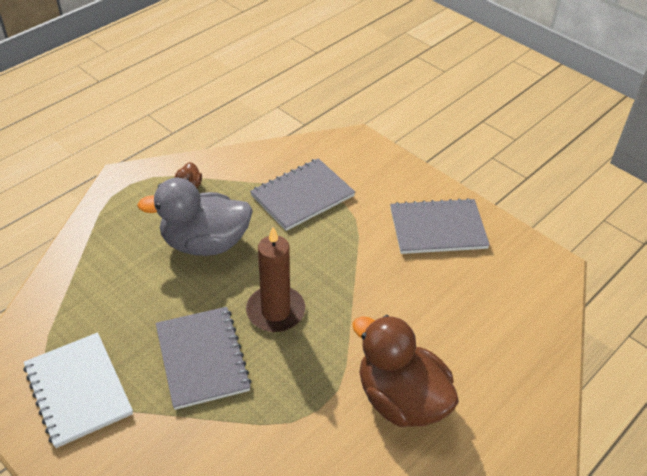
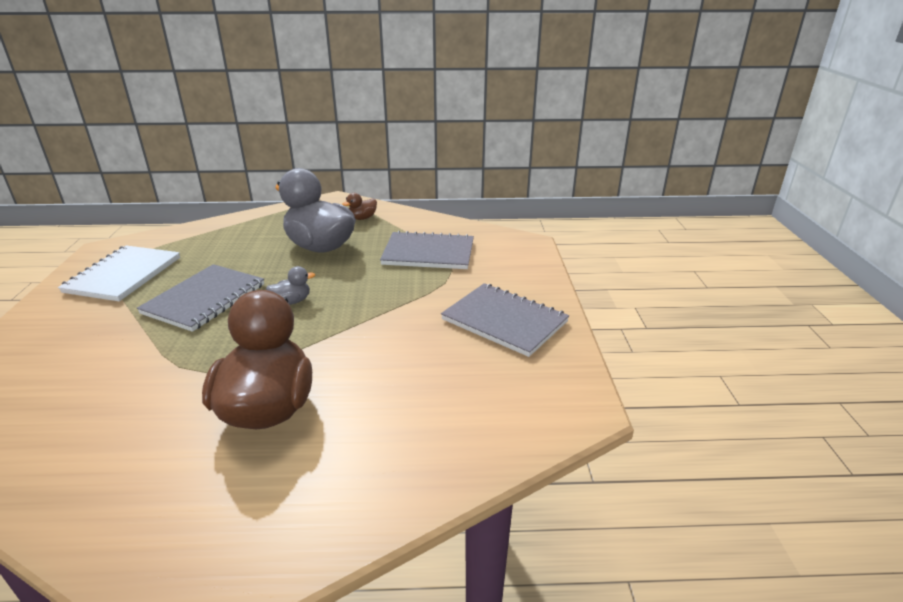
camera: 45 degrees right, 15 degrees down
brown candle [246,227,305,332] -> grey duck [266,266,316,305]

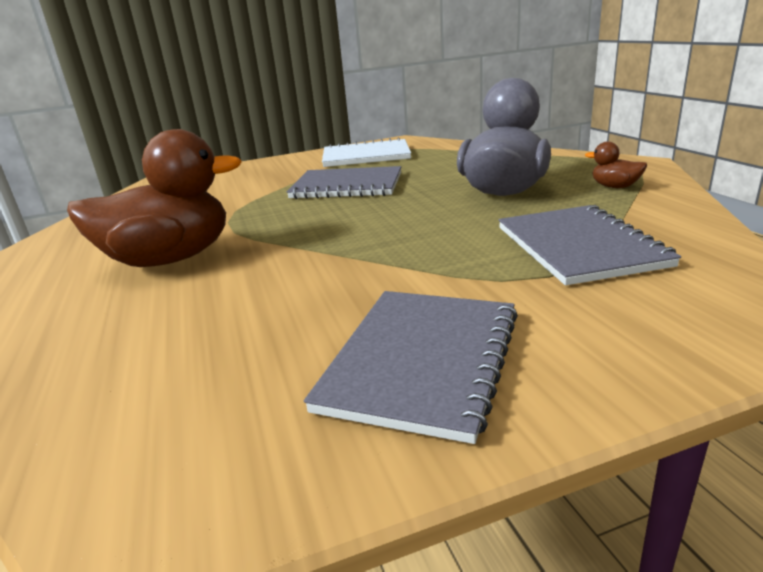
camera: 75 degrees right, 5 degrees down
grey duck [266,266,316,305] -> none

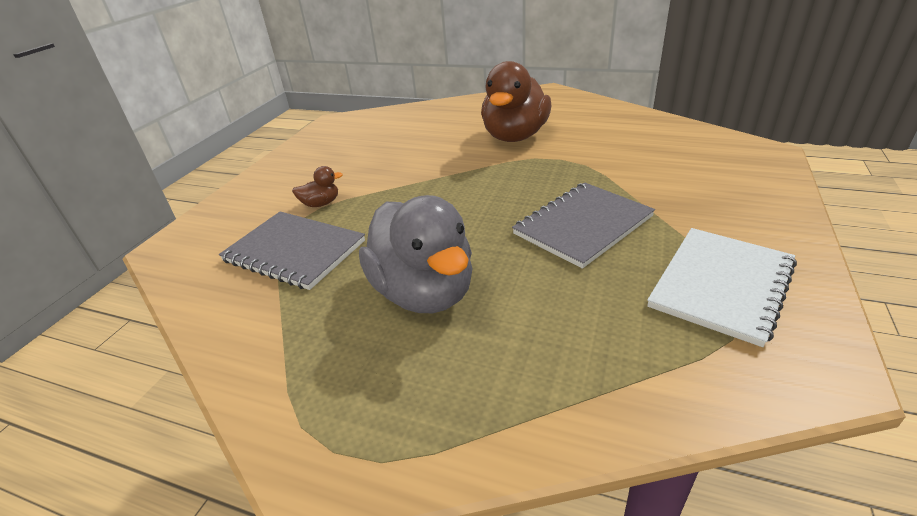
camera: 130 degrees right, 10 degrees up
grey notebook [304,291,518,444] -> none
brown duck [585,142,647,188] -> brown duck moved to [292,166,343,207]

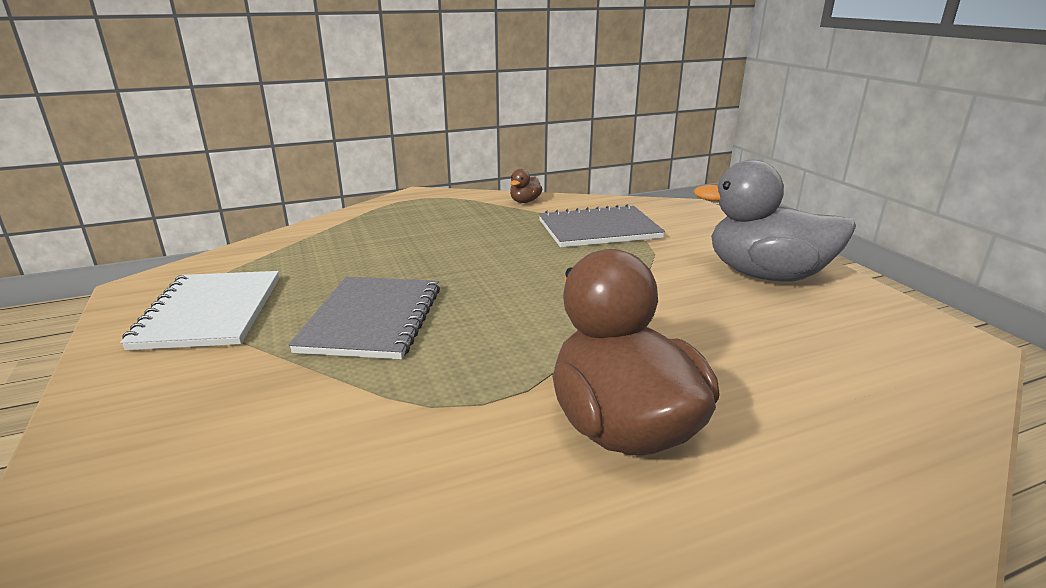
camera: 135 degrees right, 10 degrees down
brown duck [292,166,343,207] -> brown duck moved to [510,169,542,203]
grey duck [359,195,473,313] -> grey duck moved to [693,160,856,282]

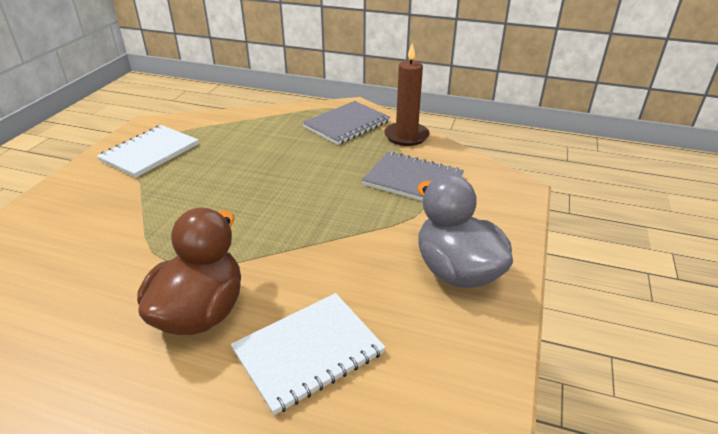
camera: 40 degrees right, 10 degrees up
grey notebook [289,277,440,359] -> grey notebook moved to [302,101,390,145]
brown duck [510,169,542,203] -> brown candle [384,43,430,146]
none -> white notebook [231,293,385,415]

